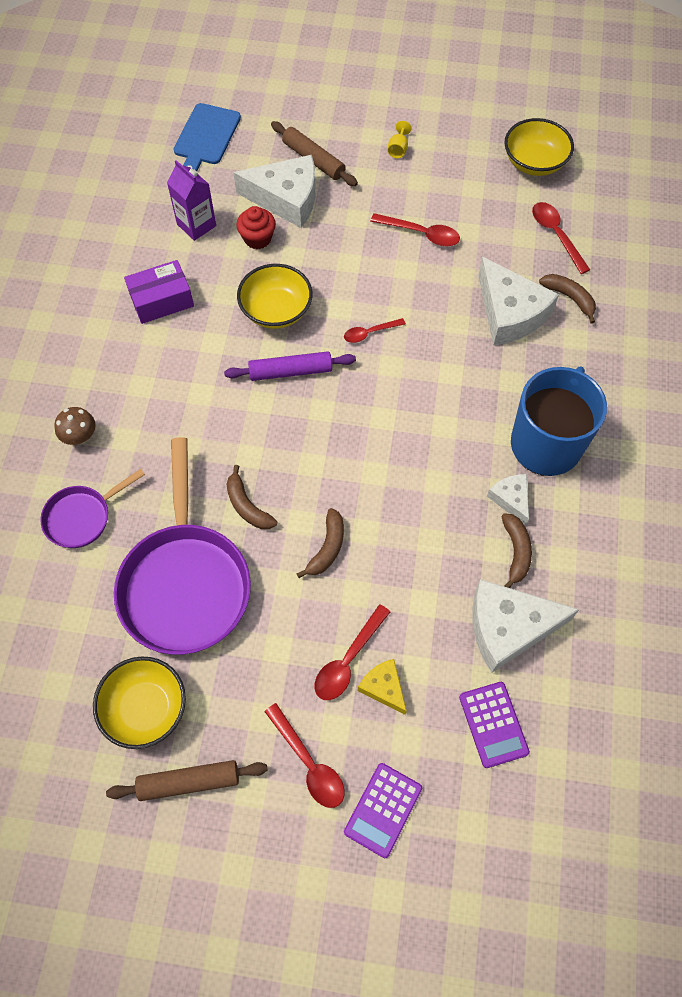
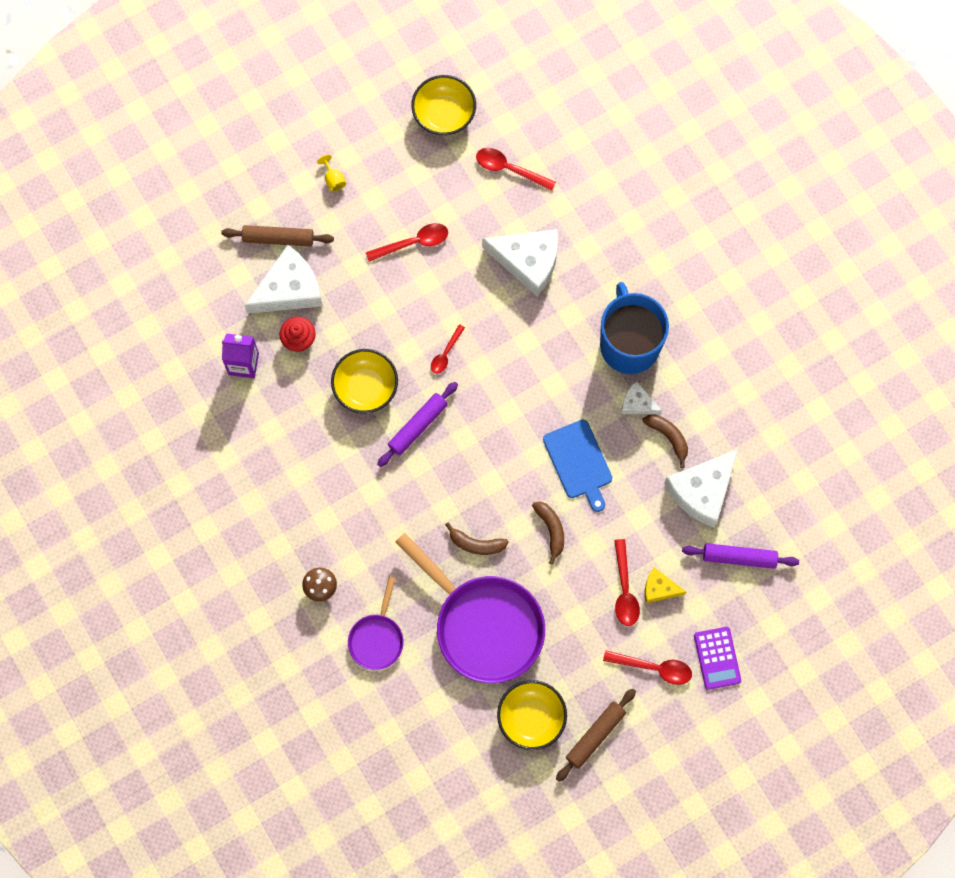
camera: 40 degrees left, 10 degrees up
purple box [124,260,194,324] -> none
blue cutting board [173,103,241,171] -> blue cutting board moved to [543,420,612,512]
purple calculator [459,682,530,768] -> purple rolling pin [682,543,799,569]
brown banana [539,274,596,324] -> none

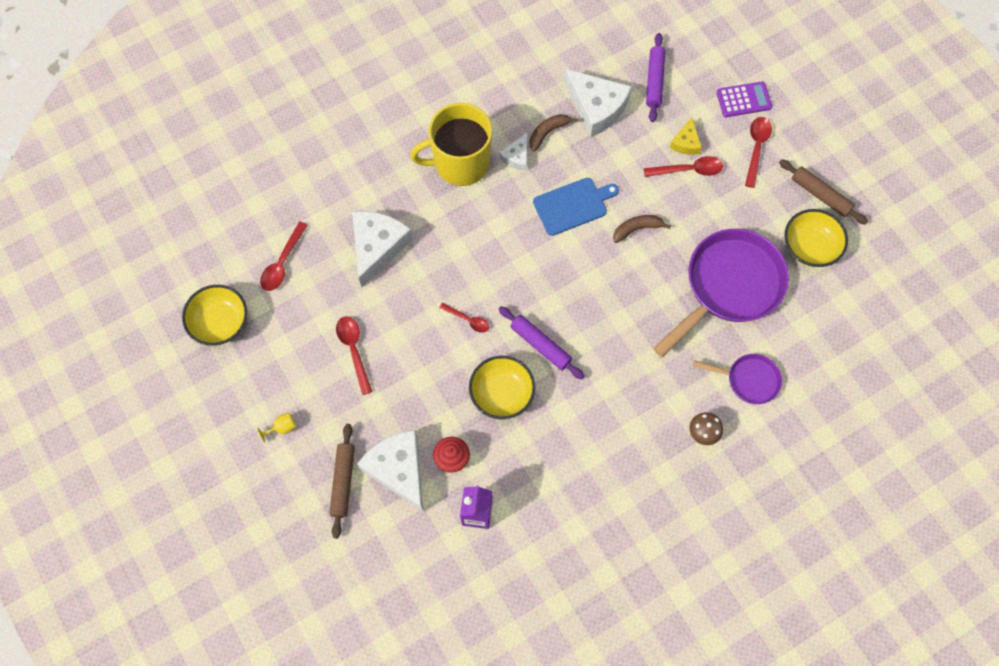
camera: 90 degrees left, 5 degrees down
brown banana [445,522,508,555] -> none
blue mug [600,282,669,374] -> yellow mug [410,103,492,186]

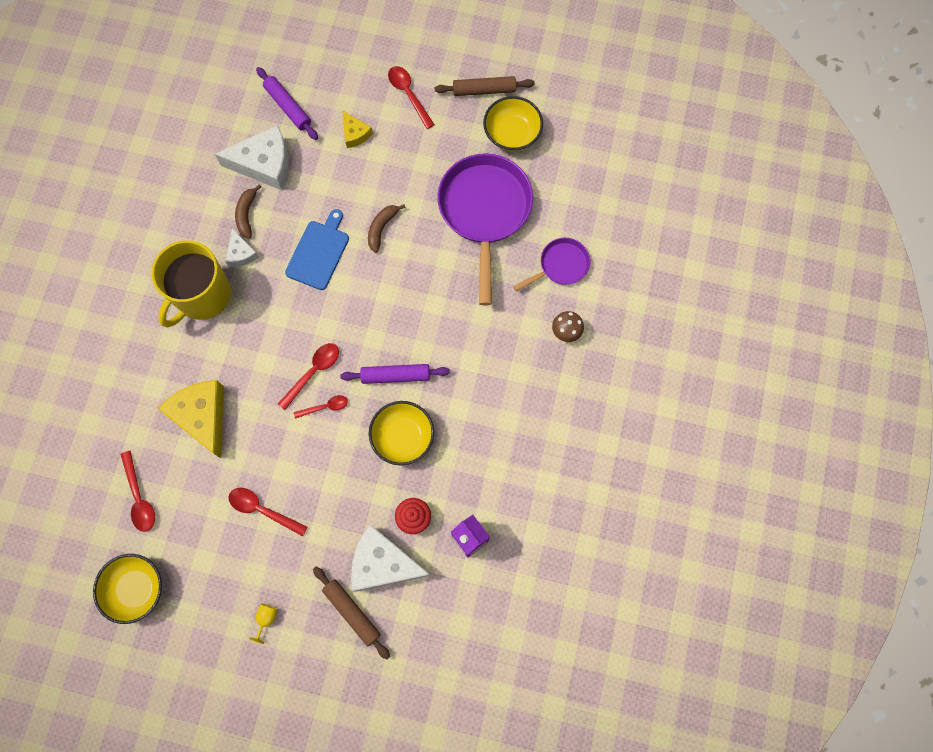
camera: 45 degrees left, 5 degrees up
white cheese [352,211,413,287] -> yellow cheese [157,380,224,458]
red spoon [644,156,723,177] -> red spoon moved to [278,343,339,410]
purple calculator [716,81,772,117] -> none

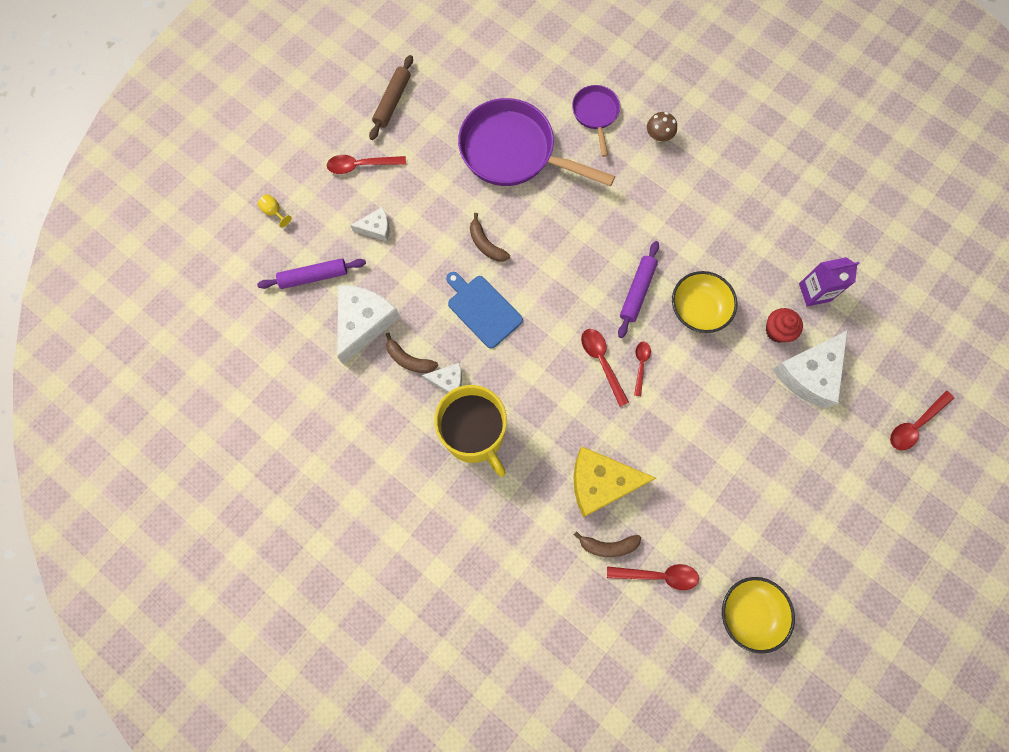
camera: 65 degrees left, 0 degrees up
red spoon [229,488,307,536] -> red spoon moved to [890,391,954,450]
yellow goblet [248,604,278,644] -> yellow goblet moved to [257,194,291,227]
brown rolling pin [313,567,390,660] -> none
yellow cheese [342,110,373,148] -> white cheese [350,207,390,241]
yellow bowl [483,96,543,151] -> none
none -> brown banana [574,531,641,557]

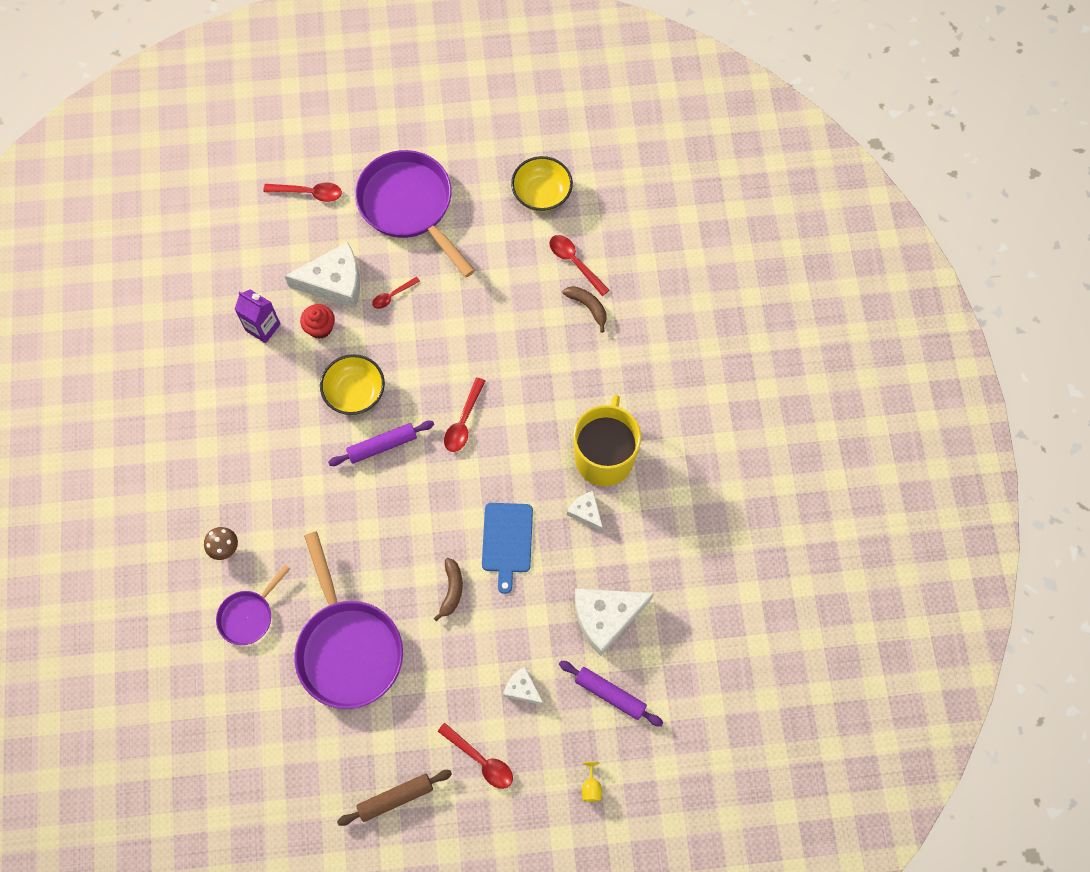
camera: 135 degrees left, 5 degrees down
brown banana [385,332,438,373] -> none
yellow cheese [574,447,656,518] -> none
red spoon [634,342,651,396] -> red spoon moved to [372,277,420,309]
none -> purple pan [355,150,475,277]

